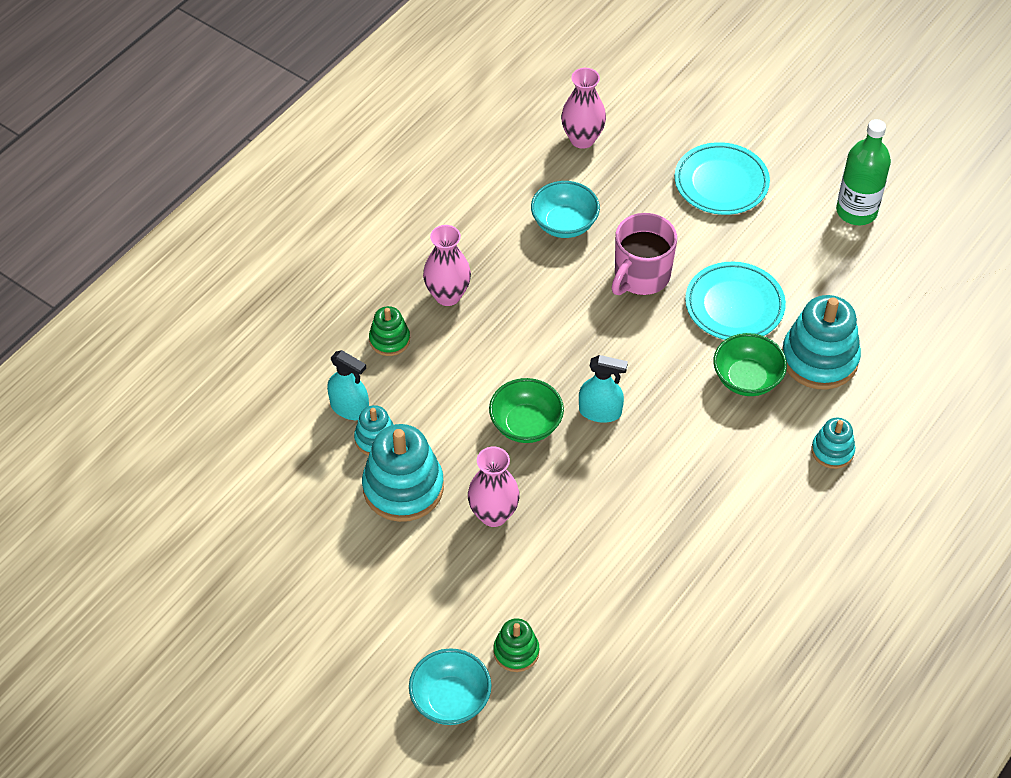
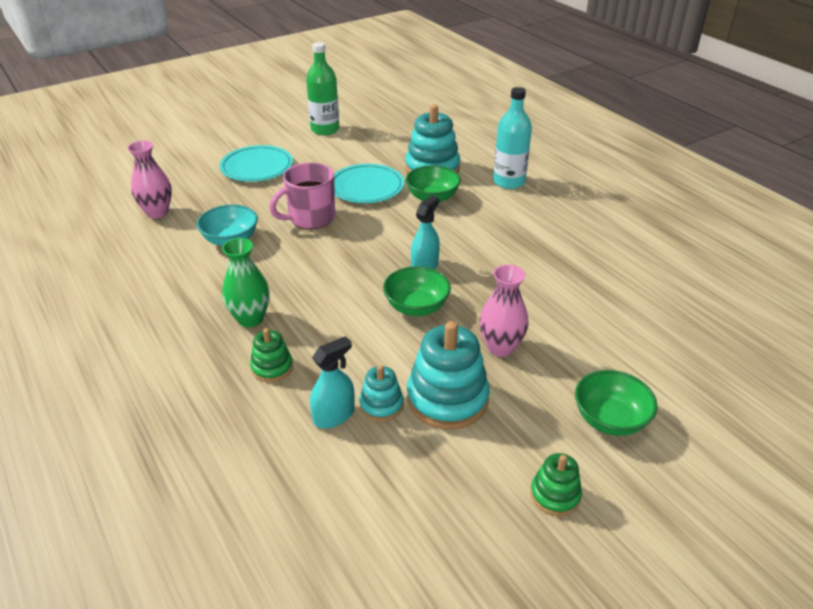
camera: 70 degrees left, 15 degrees down
turquoise bowl [409,648,491,725] -> none
pink vase [423,225,471,306] -> green vase [222,238,270,327]
green stacking toy [493,618,539,672] -> green stacking toy moved to [530,453,582,516]
pink mug [611,213,677,295] -> pink mug turned 90 degrees clockwise [269,162,335,229]
turquoise stacking toy [811,418,855,469] -> turquoise bottle [493,87,532,189]
none -> green bowl [575,370,658,436]

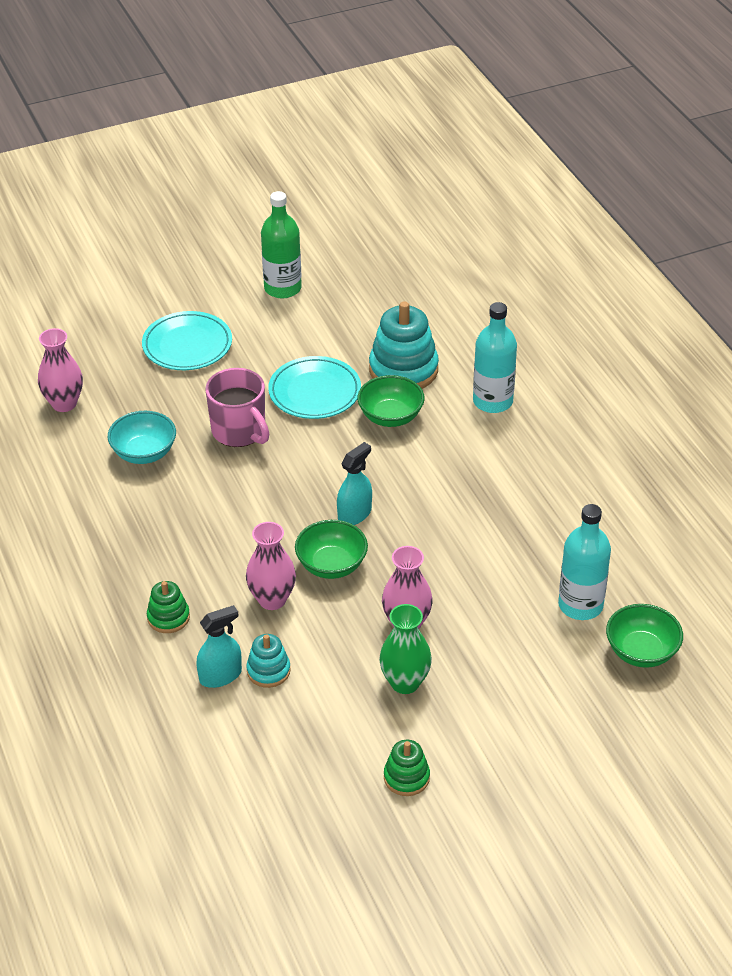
camera: 10 degrees right, 5 degrees up
green vase [222,238,270,327] -> green vase moved to [379,604,432,694]
pink mug [269,162,335,229] -> pink mug turned 105 degrees counterclockwise [205,368,269,447]
turquoise stacking toy [407,321,490,430] -> none
green bowl [575,370,658,436] -> green bowl moved to [606,604,683,668]
none -> pink vase [246,522,296,610]
none -> turquoise bottle [558,504,611,620]

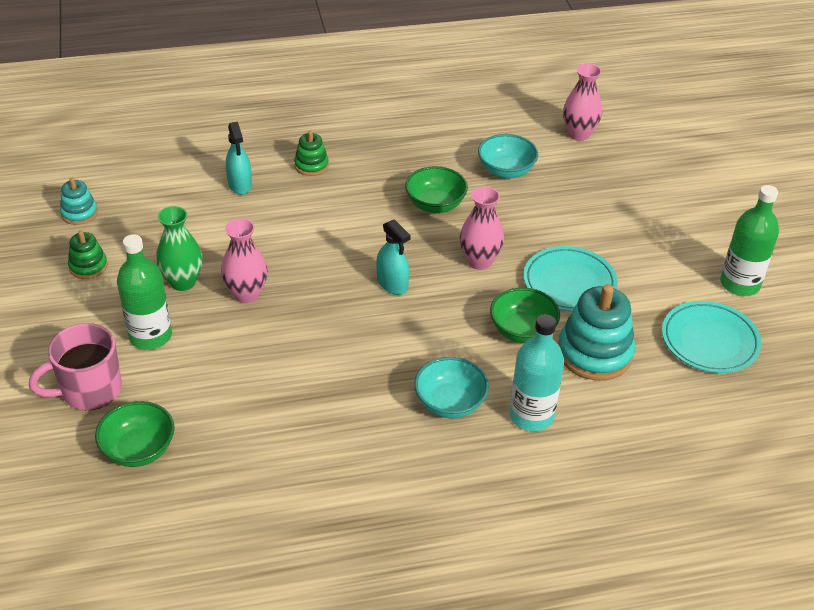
camera: 100 degrees right, 0 degrees up
turquoise plate [142,311,232,370] -> turquoise plate moved to [662,301,762,373]
pink mug [205,368,269,447] -> pink mug moved to [29,323,122,410]
pink vase [246,522,296,610] -> pink vase moved to [460,187,504,270]
turquoise stacking toy [246,634,291,688] -> turquoise stacking toy moved to [60,178,98,225]
green bowl [295,520,368,579] -> green bowl moved to [405,166,468,213]
turquoise bottle [558,504,611,620] -> none
none -> green bottle [117,234,172,350]
none -> turquoise bowl [414,357,489,418]

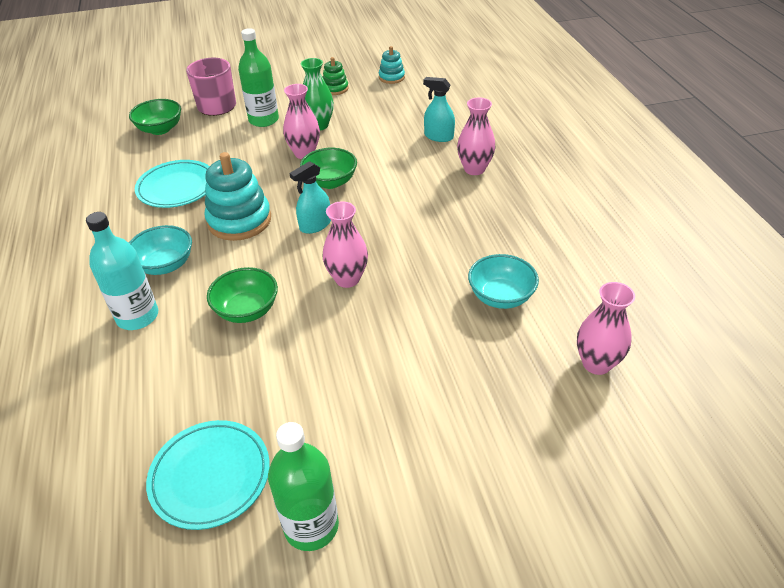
camera: 90 degrees right, 0 degrees up
turquoise spray bottle [226,122,252,195] -> turquoise spray bottle turned 45 degrees clockwise [423,77,455,142]
green stacking toy [294,131,329,176] -> pink vase [457,98,496,175]
green bowl [405,166,468,213] -> green bowl moved to [300,148,357,189]
turquoise plate [524,246,618,312] -> turquoise plate moved to [135,160,210,208]
turquoise stacking toy [558,284,635,381] -> turquoise stacking toy moved to [204,152,271,241]

